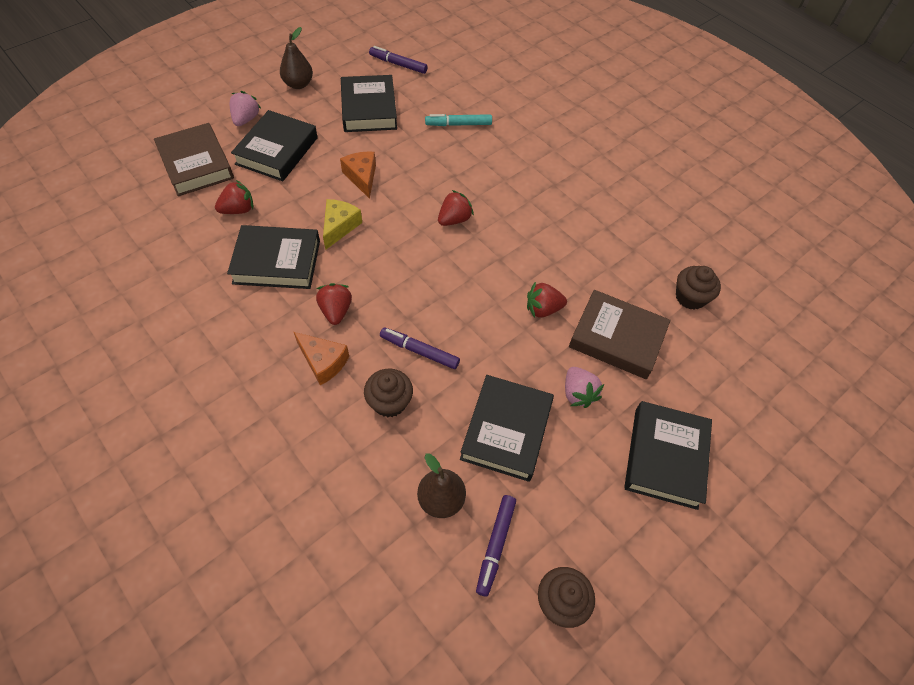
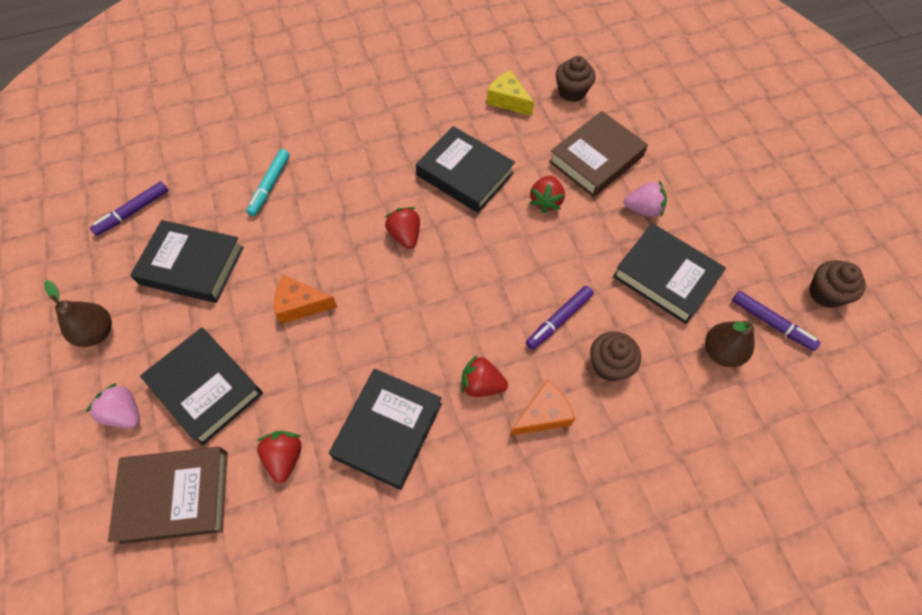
camera: 65 degrees left, 5 degrees up
yellow cheese [323,199,362,249] -> yellow cheese moved to [487,70,534,116]
black book [624,401,712,510] -> black book moved to [416,126,515,213]

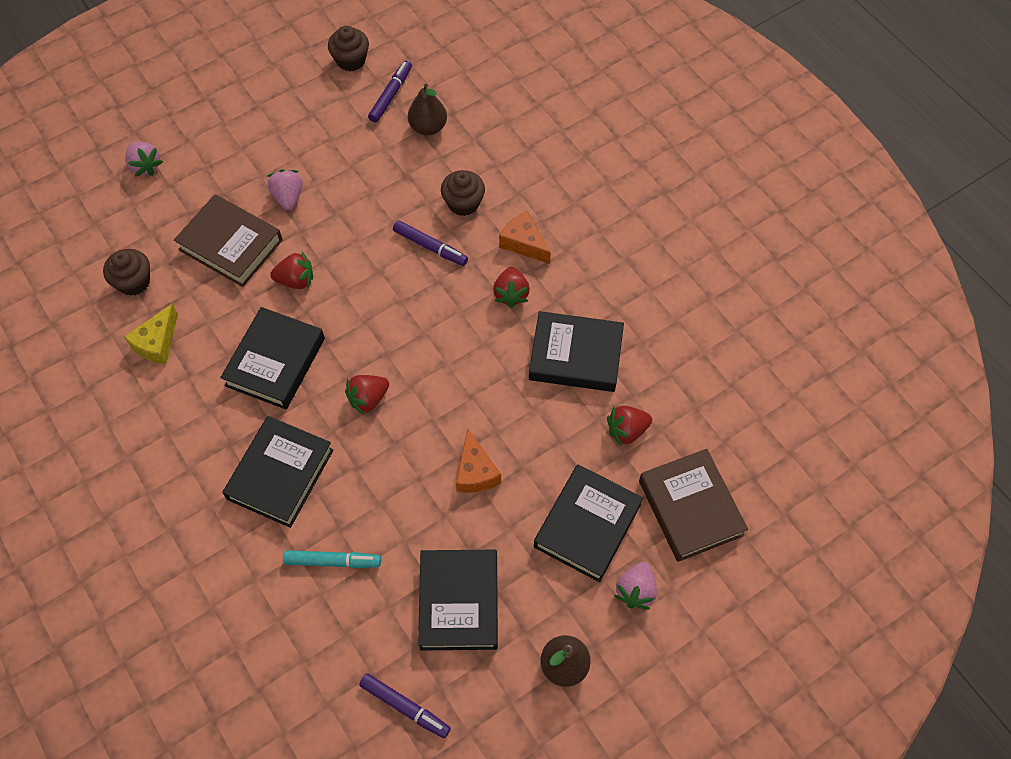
camera: 105 degrees left, 0 degrees up
black book [613,223,726,324] -> black book moved to [222,416,334,528]
none -> pink strawberry [125,142,163,177]

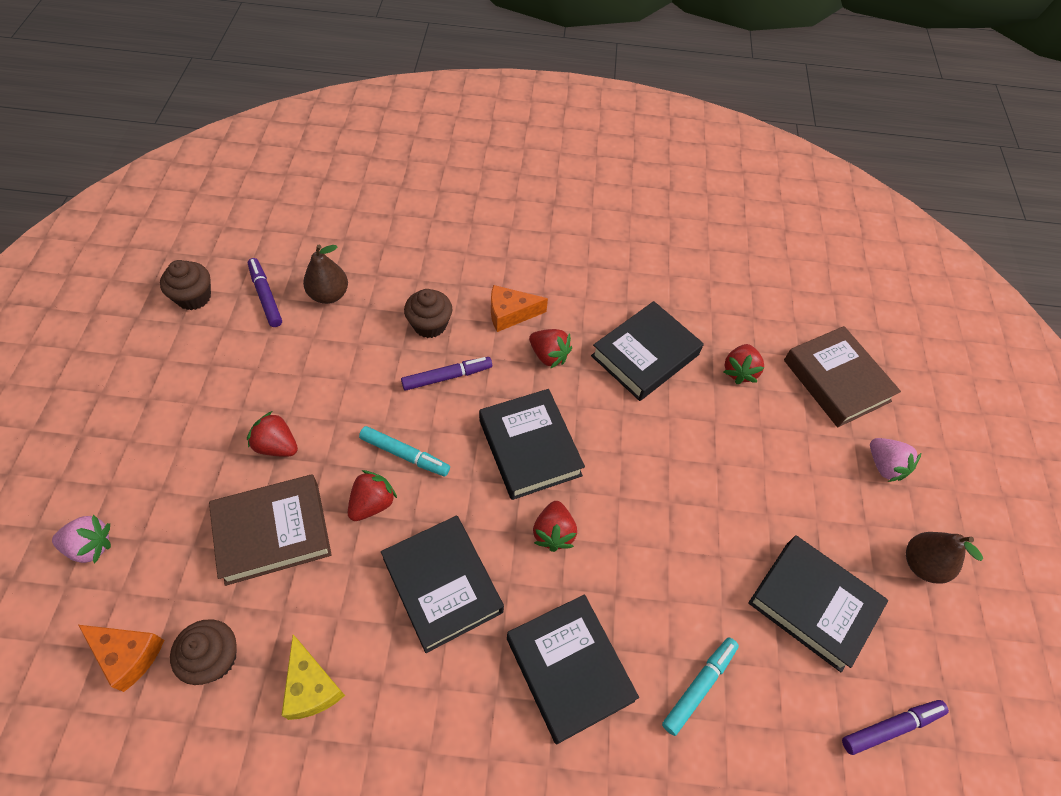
camera: 55 degrees left, 5 degrees down
pink strawberry [267,169,303,210] -> red strawberry [247,411,298,457]
orange cheese [456,428,501,493] -> orange cheese moved to [78,625,164,692]
black book [534,464,643,582] -> black book moved to [479,389,585,500]
brown book [639,449,748,562] -> brown book turned 45 degrees clockwise [784,326,901,427]
none -> turquoise marker [359,426,450,476]

